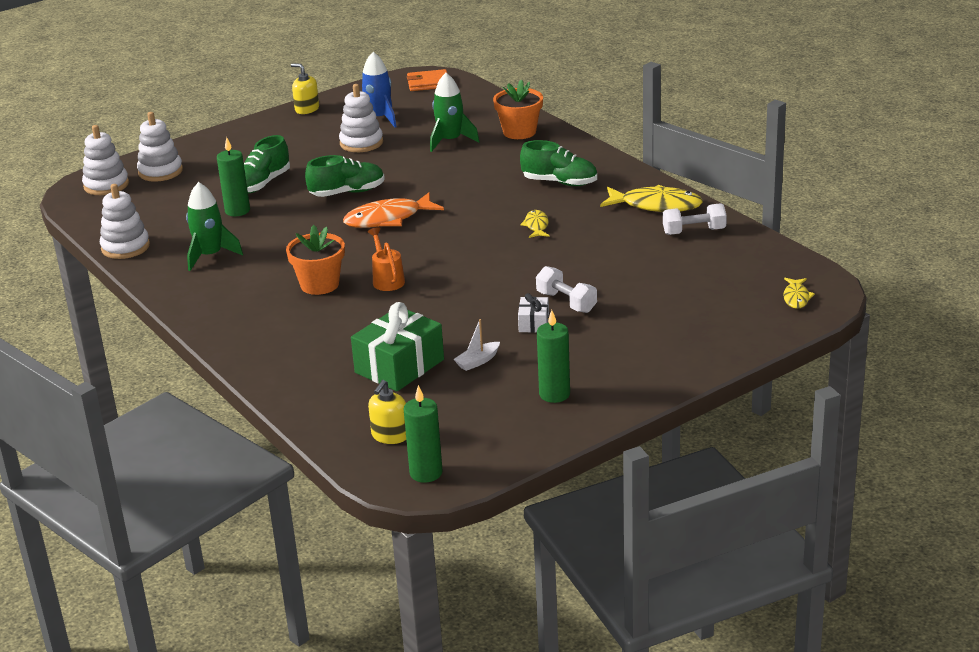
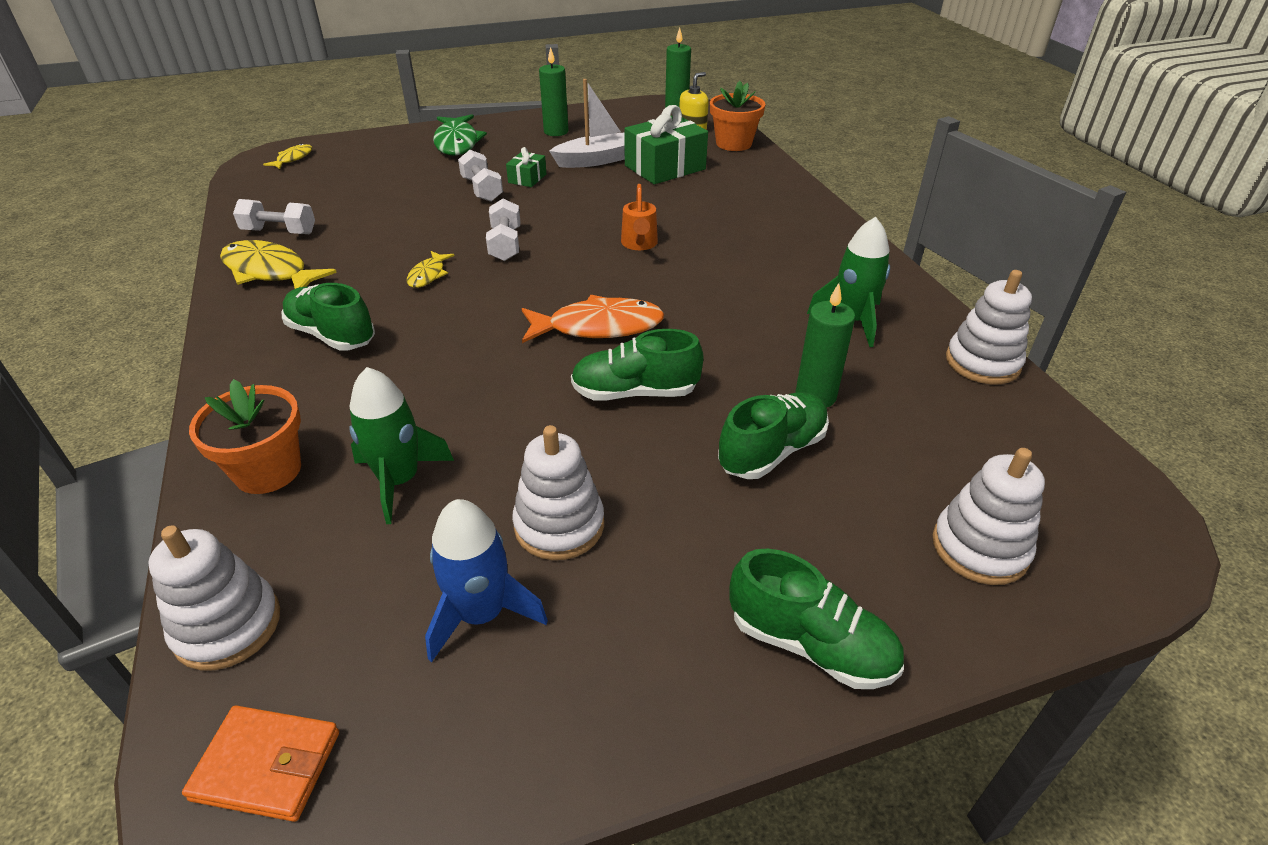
camera: 165 degrees left, 10 degrees up
white stacking toy [82,125,129,195] -> white stacking toy moved to [148,525,280,670]
orange flower pot [286,225,345,295] -> orange flower pot moved to [710,81,765,151]
yellow soap dispenser [291,63,319,114] -> none
white boat [453,319,500,371] -> white boat [549,79,625,168], size x1.90
white gift [518,293,549,333] -> green gift [506,147,546,187]
none -> green fish [433,114,487,156]
none -> white dumbbell [486,199,520,261]
none -> green shoe [729,548,904,689]

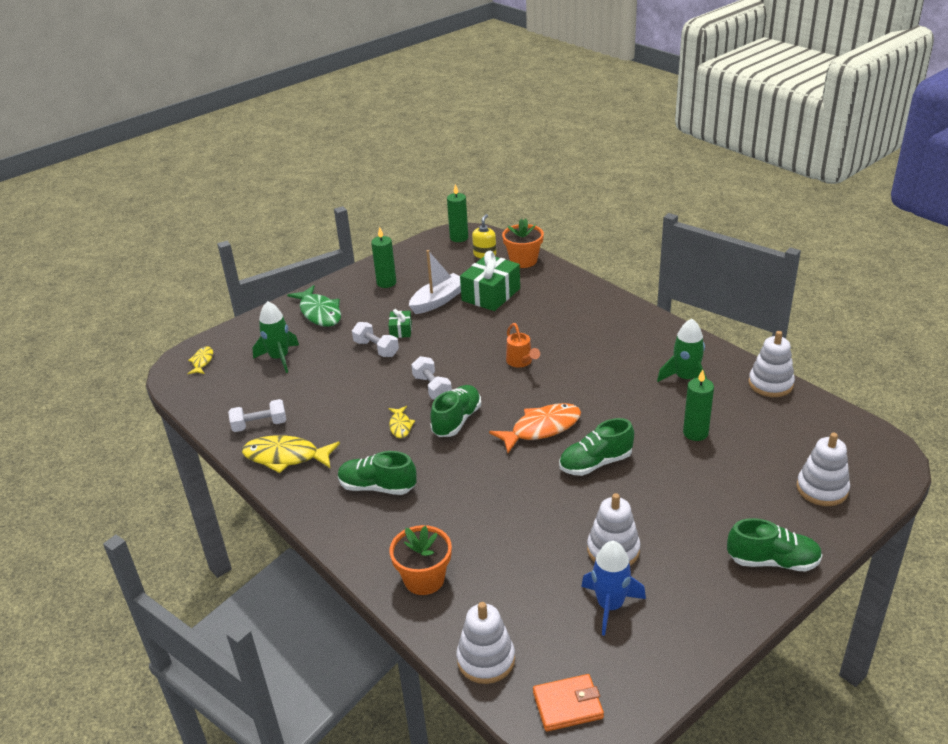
camera: 20 degrees left, 5 degrees down
green rocket [349,367,454,524] -> green rocket moved to [253,301,299,373]
green shoe [718,392,829,479] -> green shoe moved to [430,385,481,437]

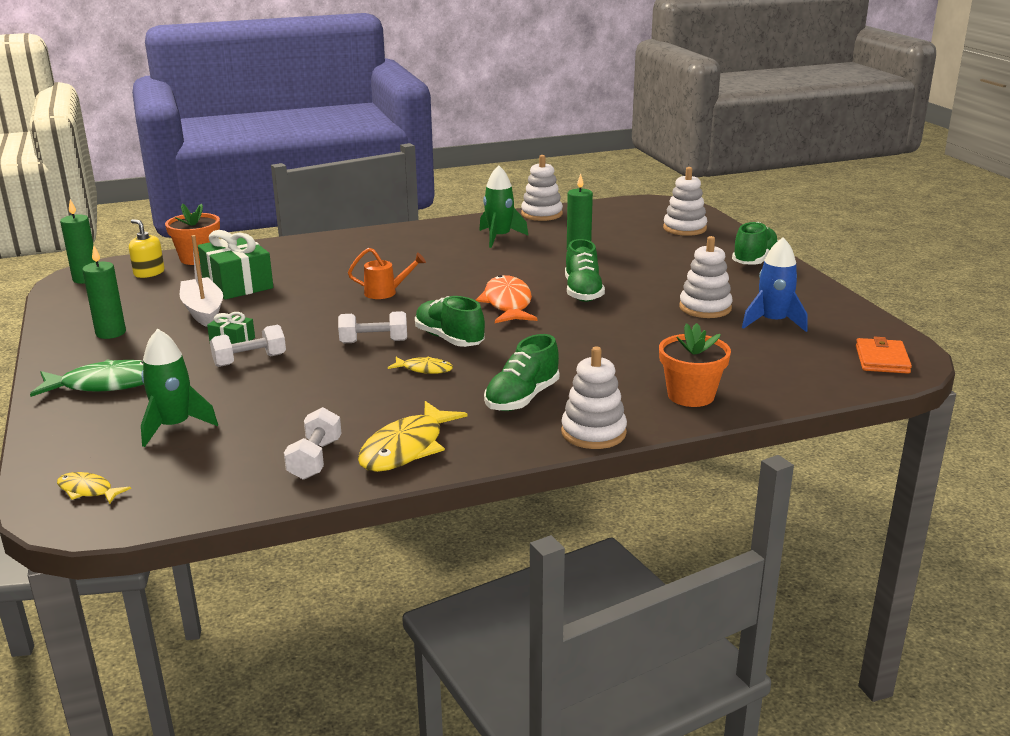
camera: 70 degrees left, 10 degrees down
white stacking toy [456,602,515,684] -> white stacking toy moved to [561,346,627,449]

